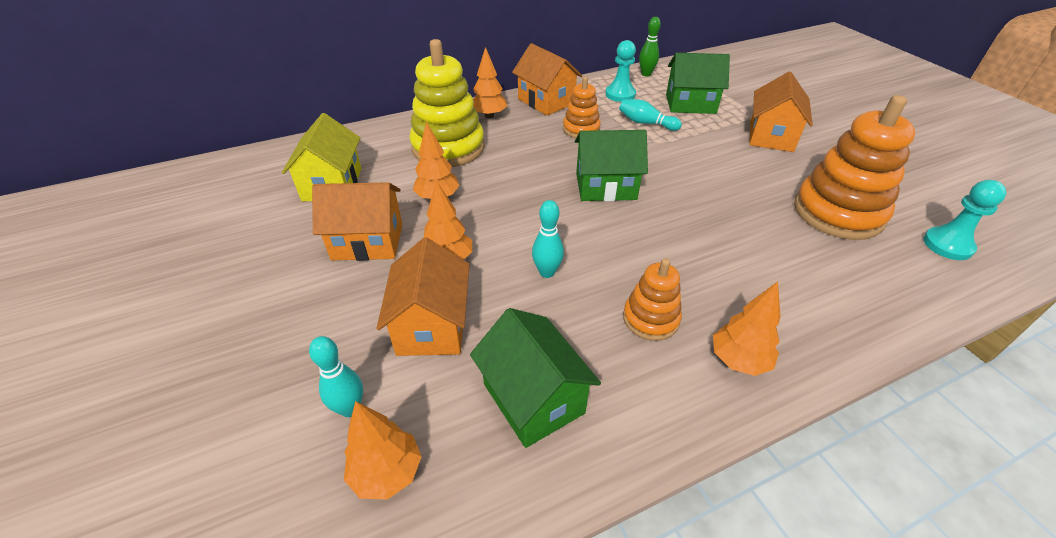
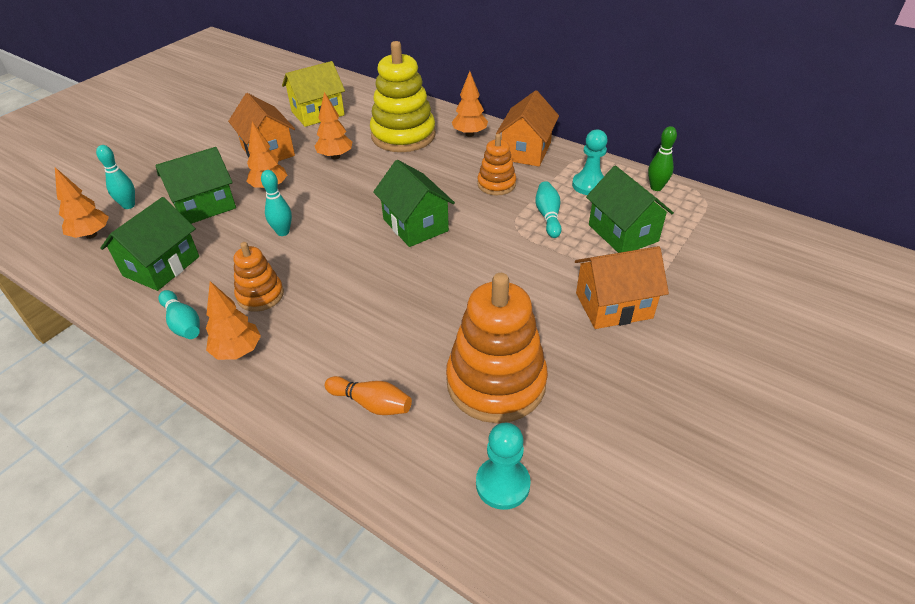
camera: 60 degrees right, 0 degrees up
orange house [377,237,469,356] -> green house [155,147,236,224]
none -> turquoise bowling pin [158,290,200,339]
none -> orange bowling pin [325,376,412,415]

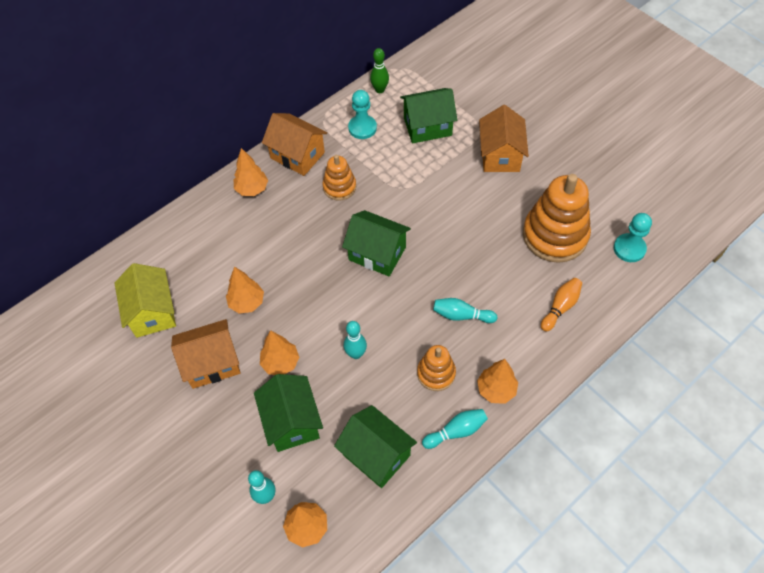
camera: 75 degrees left, 15 degrees up
yellow stacking toy [370,41,436,152] -> none
green house [373,160,455,247] -> green house turned 45 degrees clockwise [342,210,411,276]
turquoise bowling pin [535,181,562,238] -> turquoise bowling pin moved to [433,298,497,323]

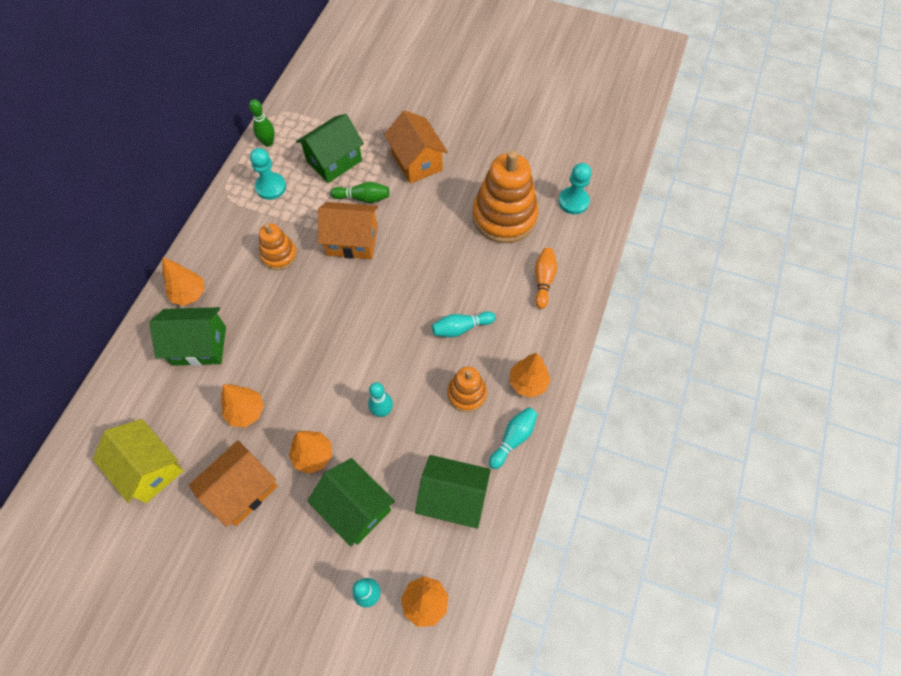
camera: 30 degrees left, 5 degrees up
orange house [262,113,327,176] -> orange house moved to [318,202,378,259]
green house [342,210,411,276] -> green house moved to [149,307,226,366]
none -> green bowling pin [330,182,390,203]

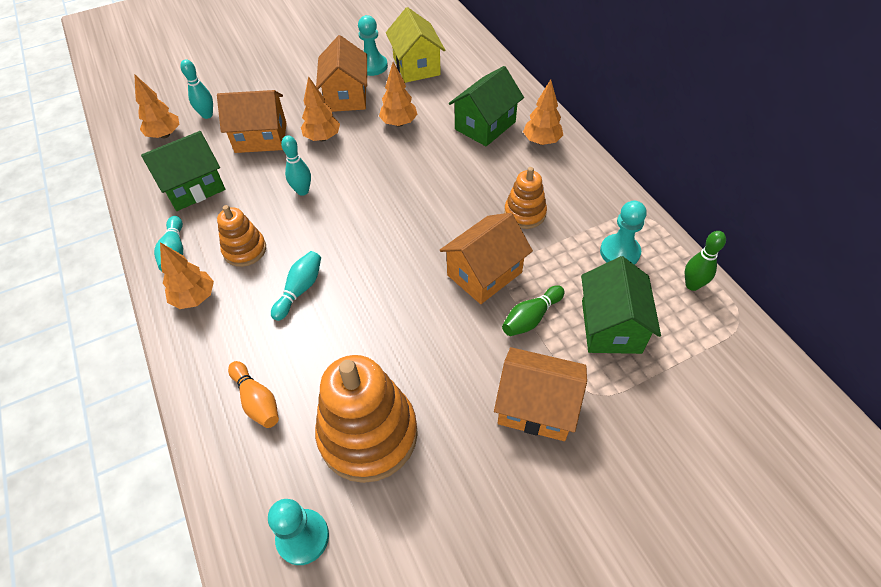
camera: 135 degrees right, 10 degrees down
yellow house [92,419,183,503] -> yellow house turned 75 degrees clockwise [386,7,445,83]
green house [307,458,395,547] -> orange house [217,90,287,153]
none -> turquoise pawn [358,15,388,76]

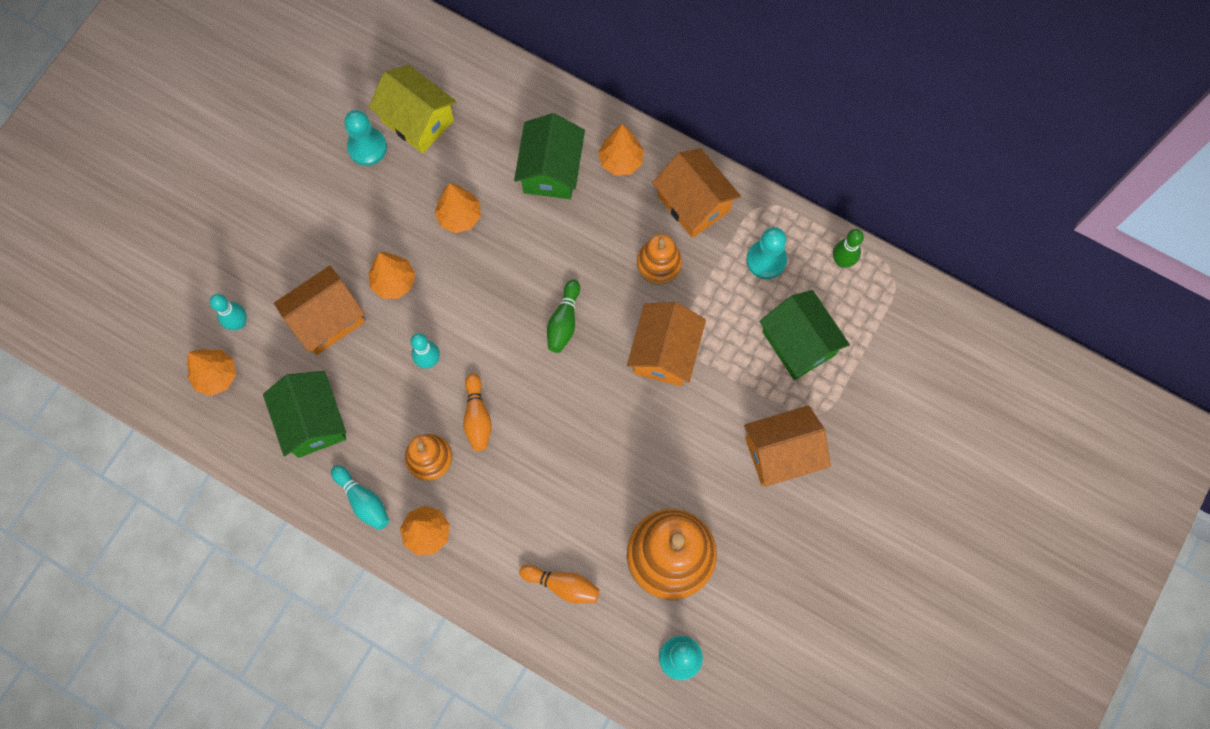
camera: 35 degrees left, 20 degrees up
green house [141,131,225,211] -> green house turned 45 degrees counterclockwise [263,371,346,458]
turquoise bowling pin [271,251,321,321] -> none
orange house [316,35,367,112] -> orange house moved to [652,148,741,238]
green bowling pin [502,285,565,336] -> green bowling pin moved to [547,279,580,353]
none -> orange bowling pin [463,373,492,451]

